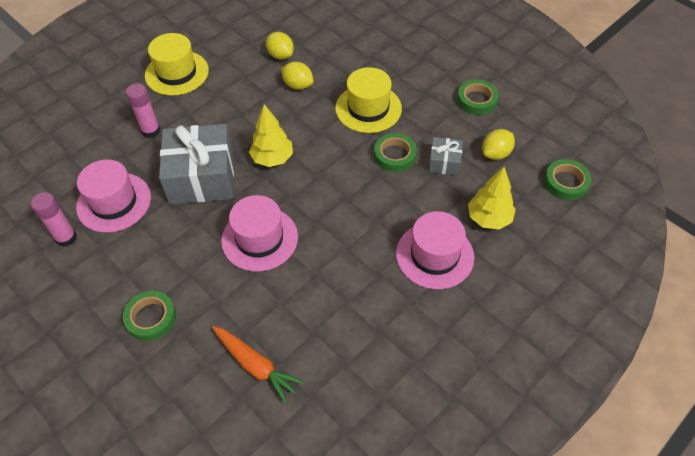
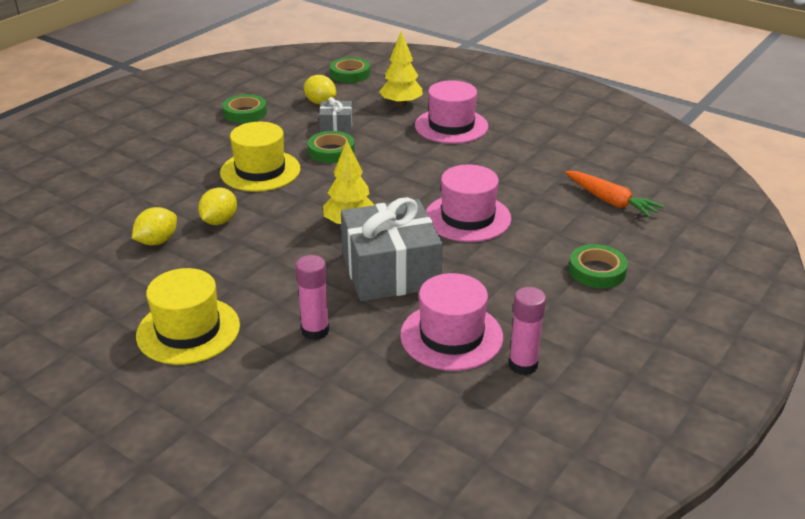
camera: 100 degrees left, 20 degrees down
orange carrot [212,326,304,404] -> orange carrot turned 105 degrees clockwise [565,171,664,218]

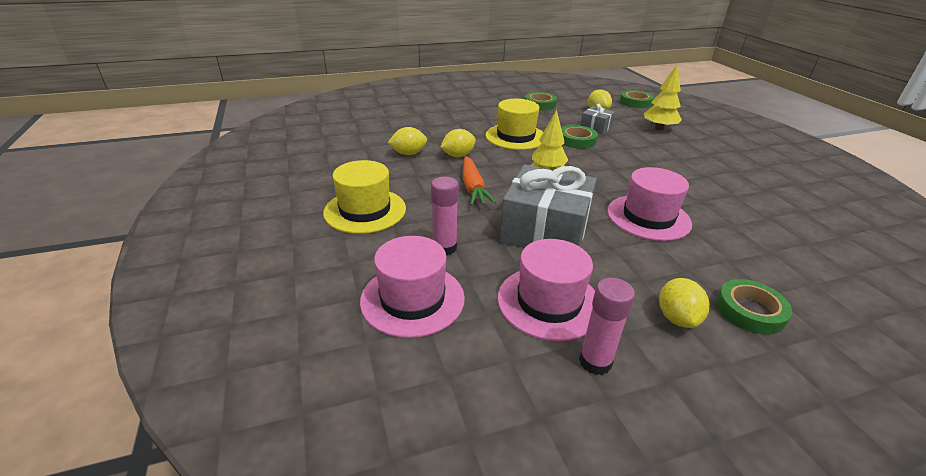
camera: 35 degrees right, 0 degrees up
pink hat [415,80,488,144] -> pink hat moved to [360,236,465,338]
orange carrot [565,171,664,218] -> orange carrot moved to [463,156,496,206]
none -> yellow lemon [659,278,709,328]

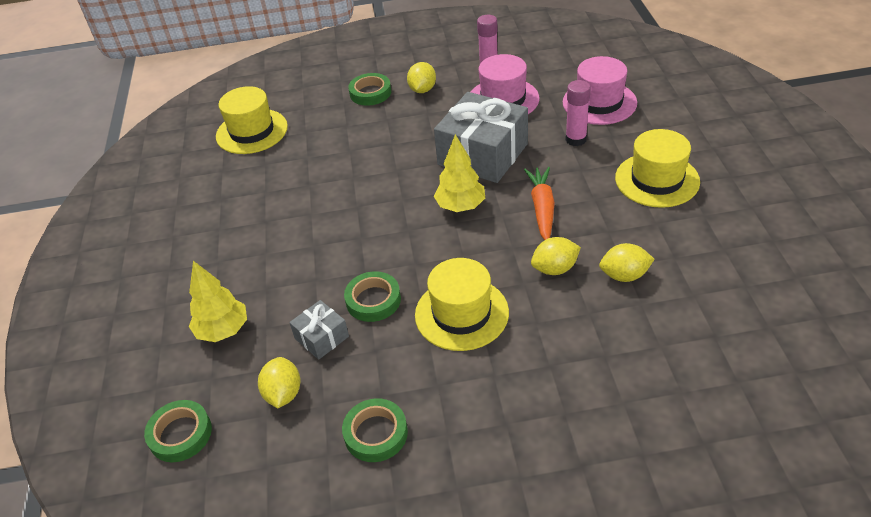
camera: 165 degrees left, 10 degrees up
pink hat [607,167,692,241] -> none
none -> yellow hat [216,86,288,154]

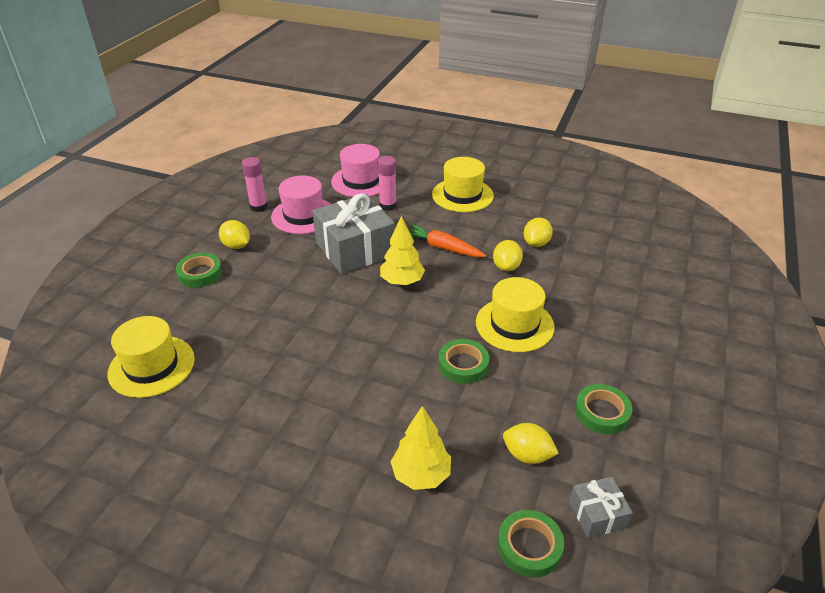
camera: 65 degrees left, 5 degrees down
grey gift [289,300,349,360] -> grey gift moved to [569,477,633,538]

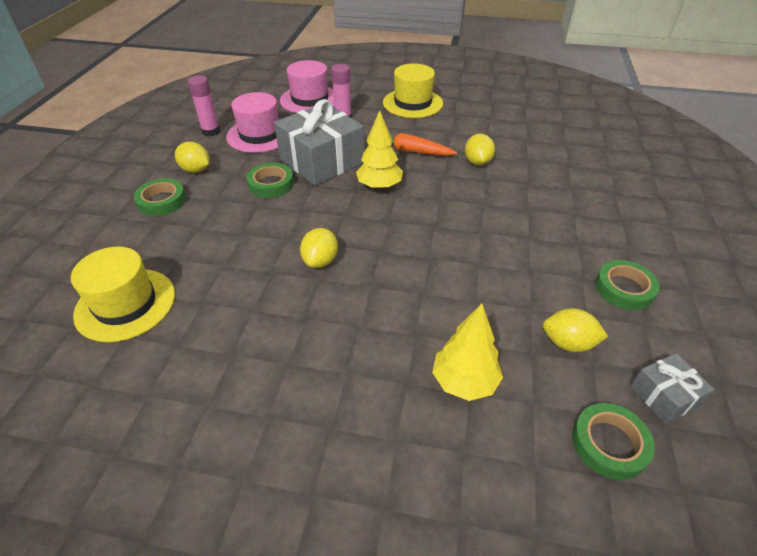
camera: 10 degrees left, 5 degrees up
green tape [438,339,489,384] -> green tape moved to [247,163,294,198]
yellow hat [476,277,555,352] -> none
yellow lemon [524,217,553,247] -> yellow lemon moved to [300,228,338,268]

